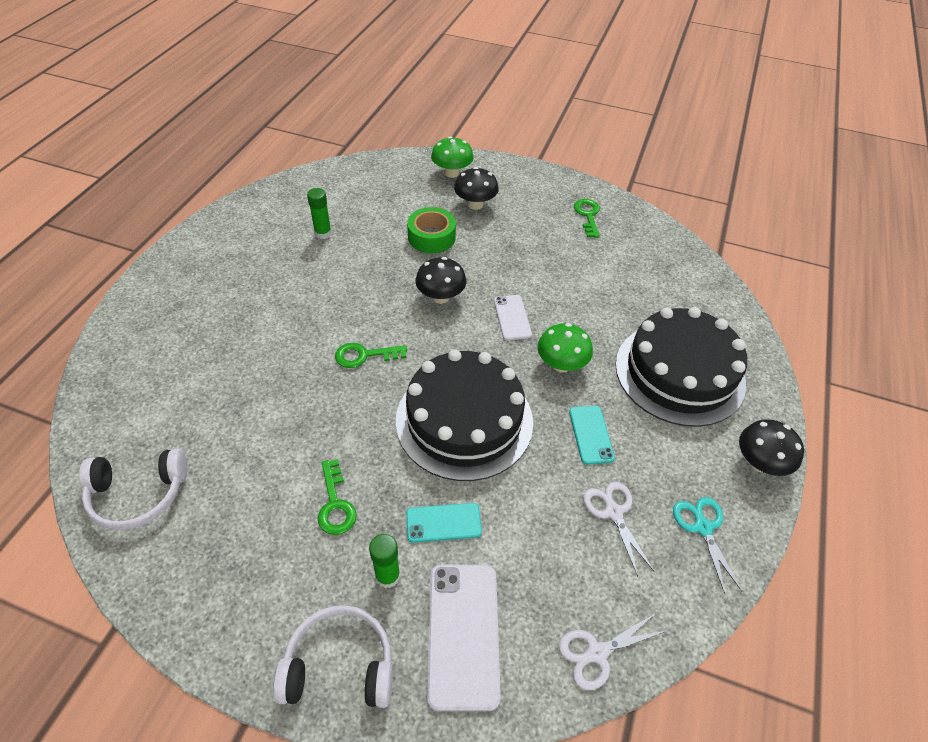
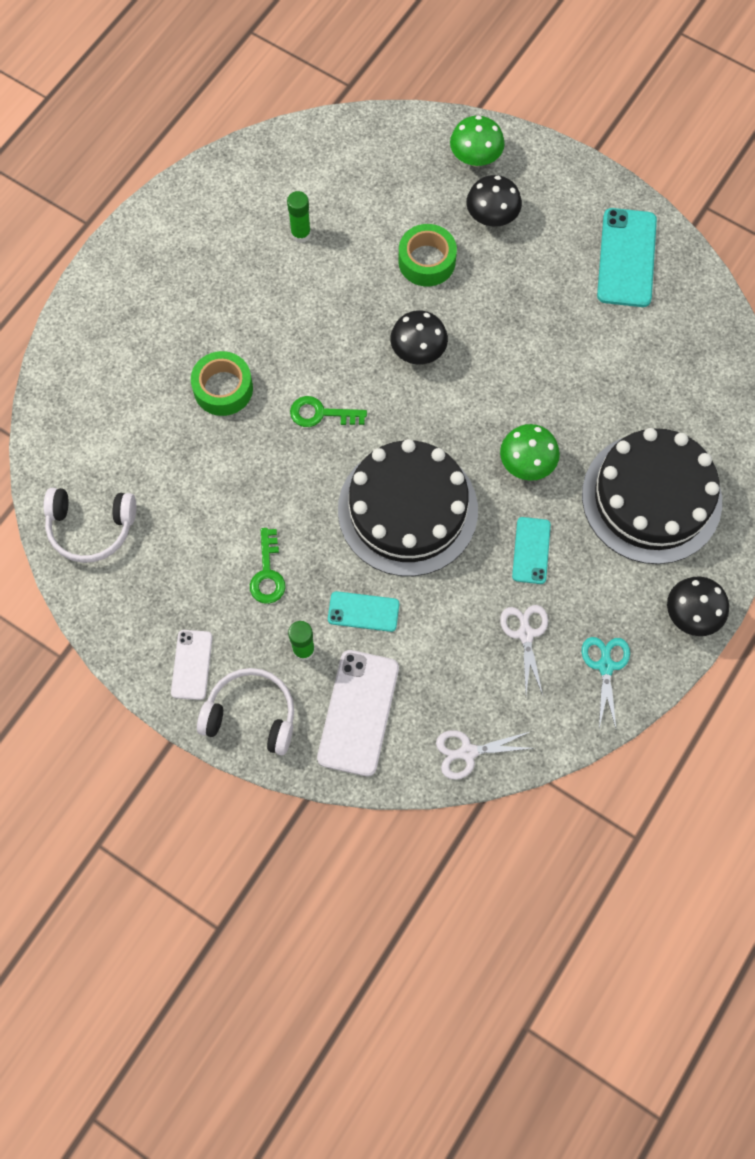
camera: 15 degrees right, 20 degrees up
white phone [494,295,532,341] -> white phone moved to [171,630,213,700]
green key [574,199,600,238] -> turquoise phone [597,208,657,307]
none -> green tape [191,351,253,416]

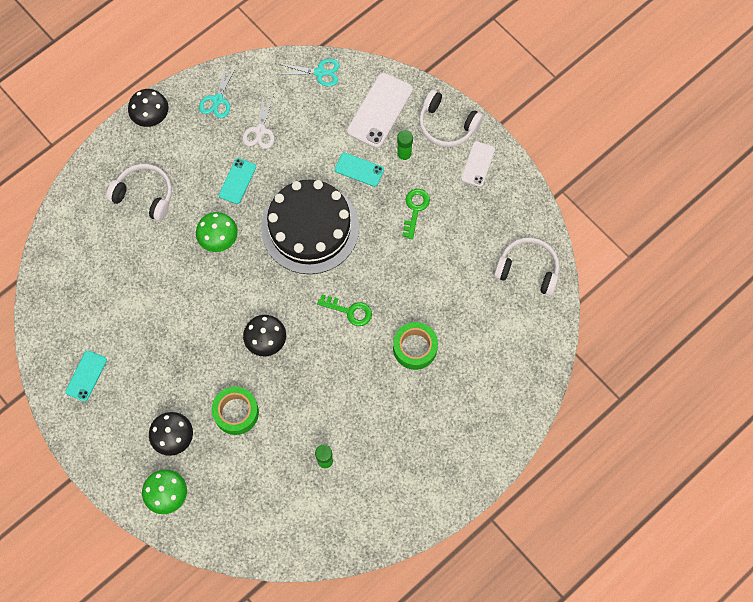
camera: 165 degrees left, 0 degrees up
white scissors [436,730,533,780] -> turquoise scissors [278,59,340,87]
black cake [582,428,722,564] -> white headphones [106,164,172,221]
turquoise phone [597,208,657,307] -> turquoise phone [65,351,107,402], size x0.58

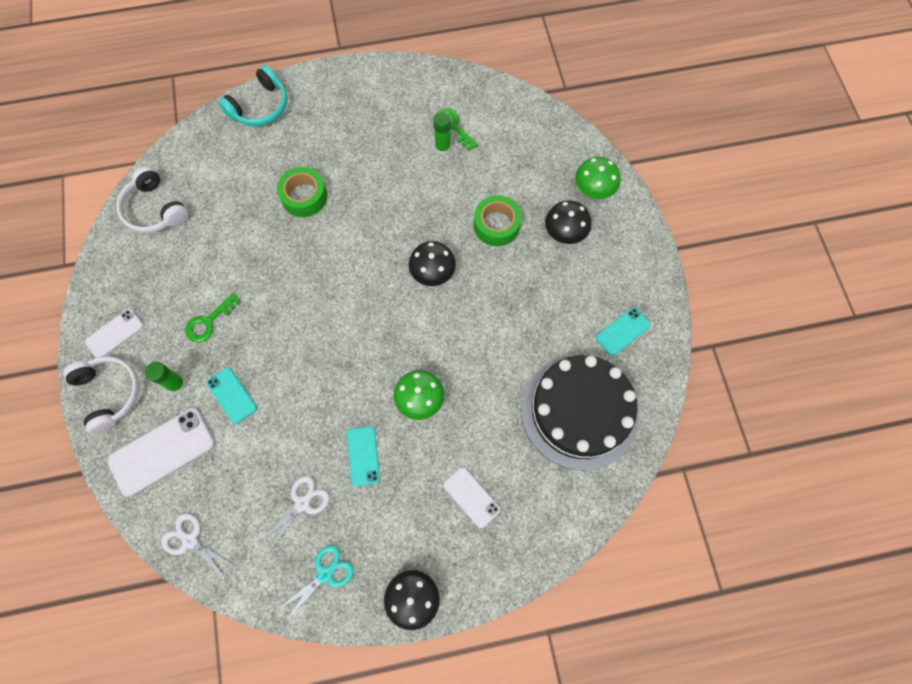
camera: 150 degrees left, 0 degrees up
white headphones [106,164,172,221] -> white phone [443,467,501,528]
turquoise phone [219,158,256,204] -> turquoise phone turned 60 degrees counterclockwise [347,426,380,486]
black cake [261,179,359,274] -> black cake moved to [521,355,639,470]
turquoise scissors [278,59,340,87] -> white scissors [161,513,238,580]
green key [317,294,372,326] -> green key moved to [435,108,478,151]
none -> turquoise headphones [218,65,287,126]

